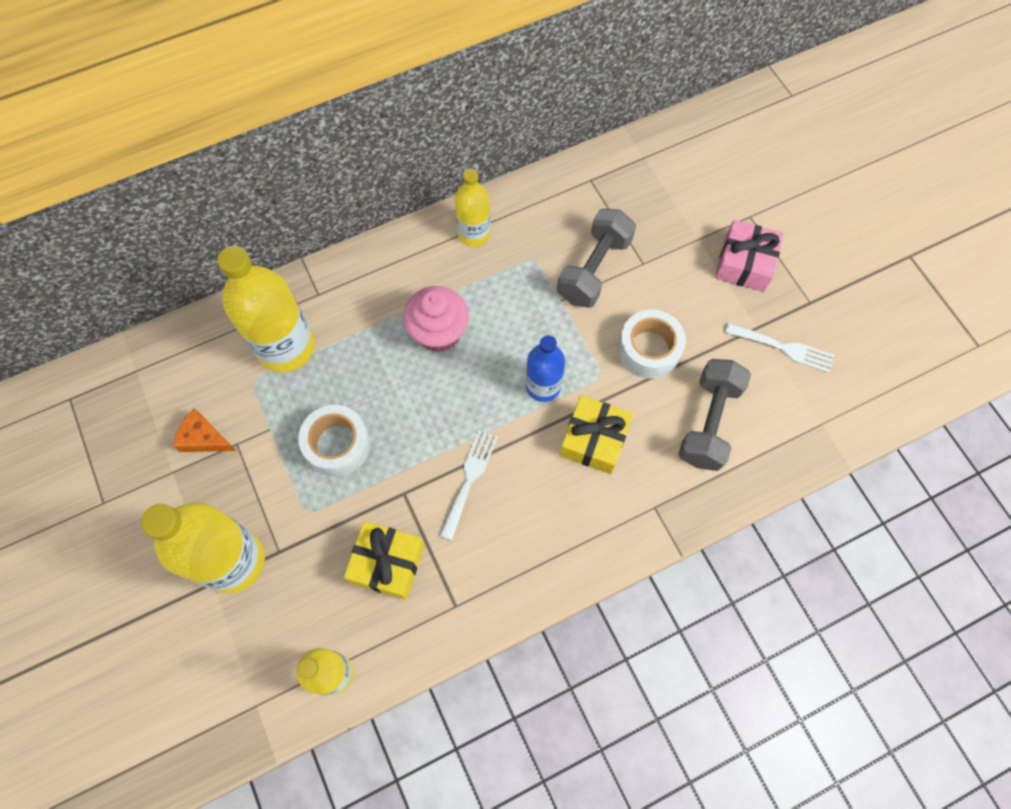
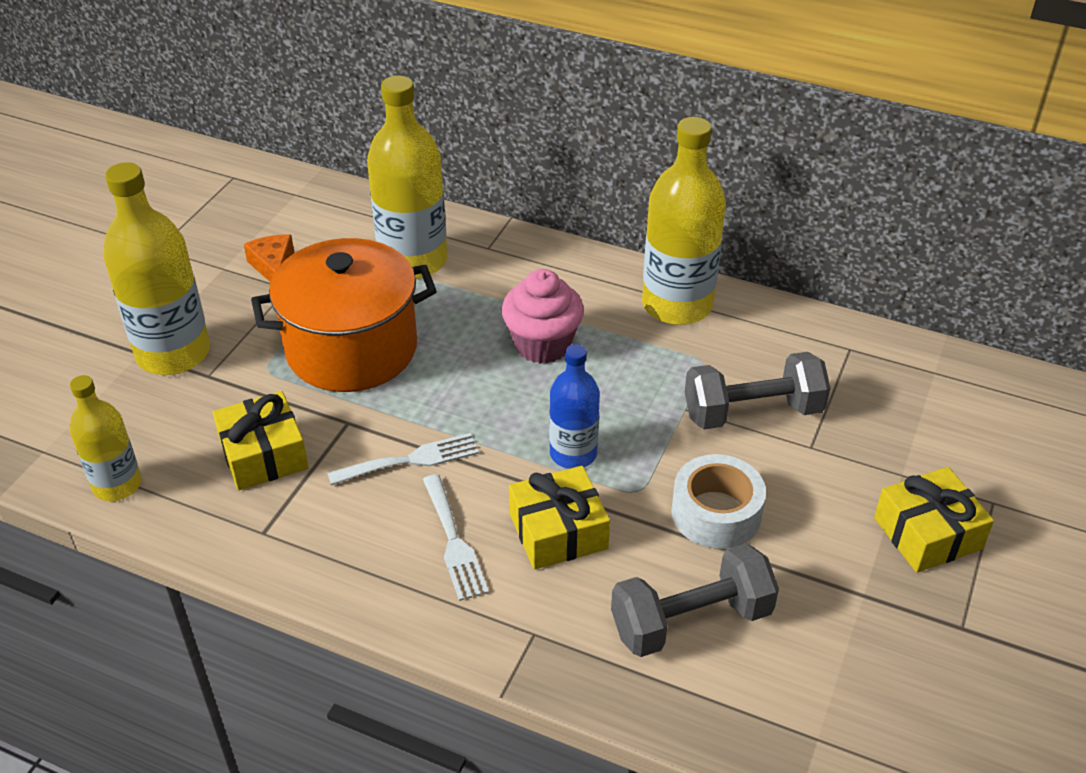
camera: 50 degrees right, 25 degrees down
white tape [298,405,370,477] -> orange pot [251,238,437,392]
yellow bottle [454,168,491,247] -> yellow bottle [642,117,726,325], size x1.69
pink gift [715,220,784,292] -> yellow gift [874,467,994,573]
white fork [725,322,834,373] -> white fork moved to [423,474,489,601]

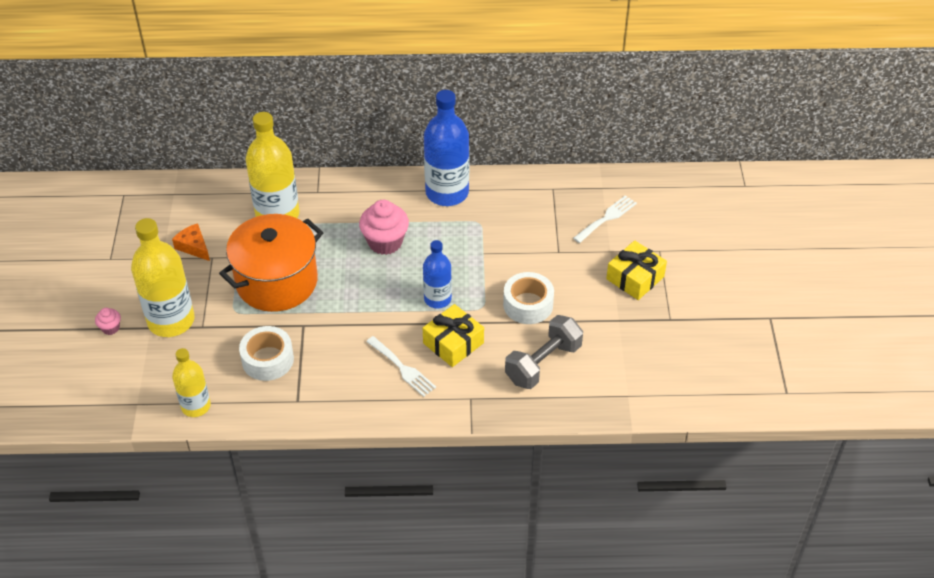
camera: 25 degrees left, 5 degrees up
yellow gift [213,391,309,490] -> white tape [239,326,294,381]
white fork [327,433,479,485] -> white fork moved to [573,195,637,243]
yellow bottle [642,117,726,325] -> blue bottle [424,90,469,206]
grey dumbbell [685,352,831,429] -> none
none -> pink cupcake [95,308,121,335]

